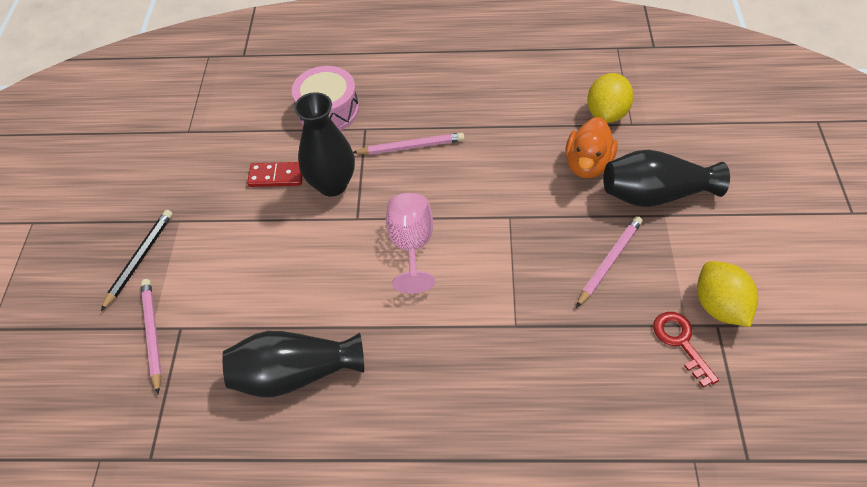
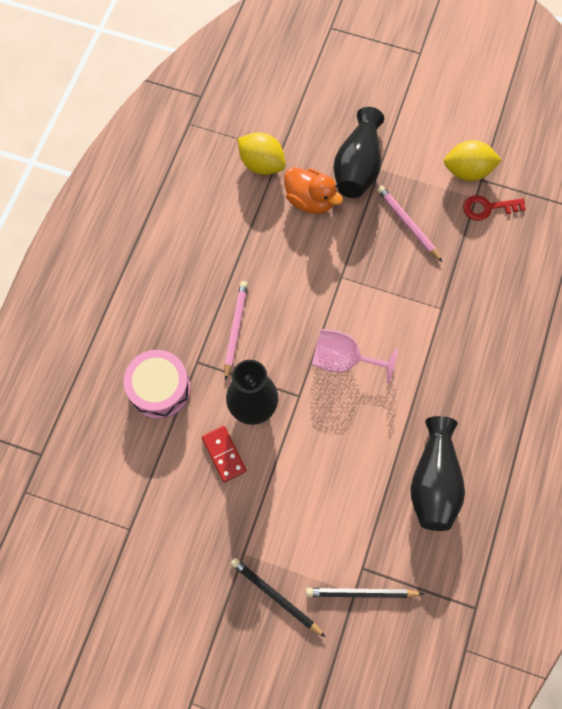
camera: 75 degrees left, 15 degrees up
pink pencil [141,279,162,394] -> black pencil [306,588,423,598]
red domino [247,162,303,187] -> red domino turned 45 degrees counterclockwise [202,426,247,483]

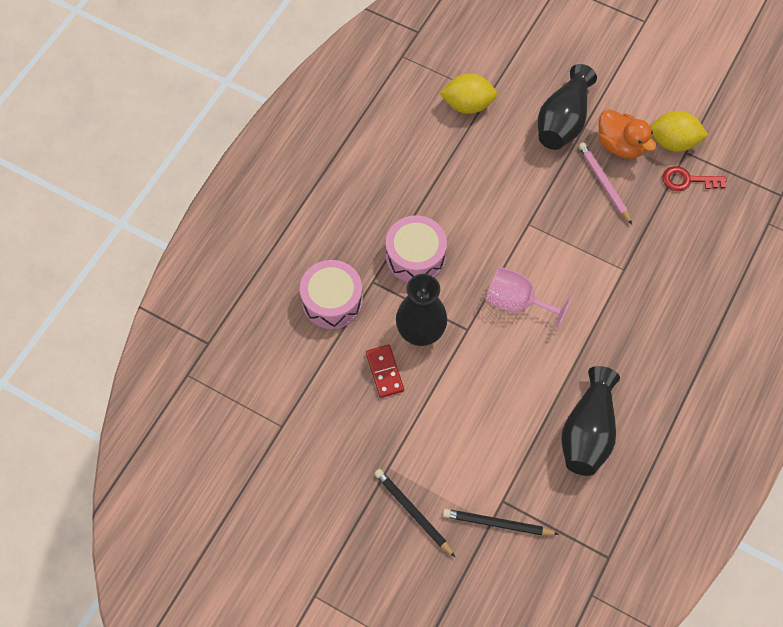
camera: 10 degrees right, 5 degrees down
pink pencil [224,281,248,381] -> pink drum [386,215,447,282]
yellow lemon [238,132,285,175] -> yellow lemon turned 45 degrees counterclockwise [439,73,497,114]
orange duck [284,167,343,214] -> orange duck moved to [598,109,656,159]

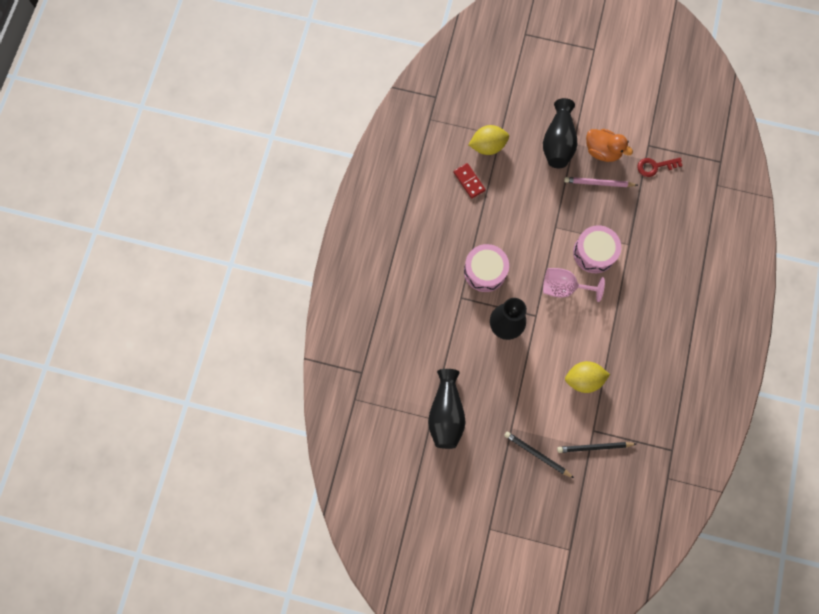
camera: 15 degrees left, 10 degrees up
pink drum [300,260,363,329] -> pink drum moved to [573,225,621,273]
red domino [366,344,404,398] -> red domino moved to [454,163,486,199]
black vase [561,366,620,476] -> black vase moved to [428,369,465,449]
pink pencil [578,142,632,224] -> pink pencil turned 45 degrees counterclockwise [564,177,638,187]
yellow lemon [650,111,708,152] -> yellow lemon moved to [565,361,610,393]

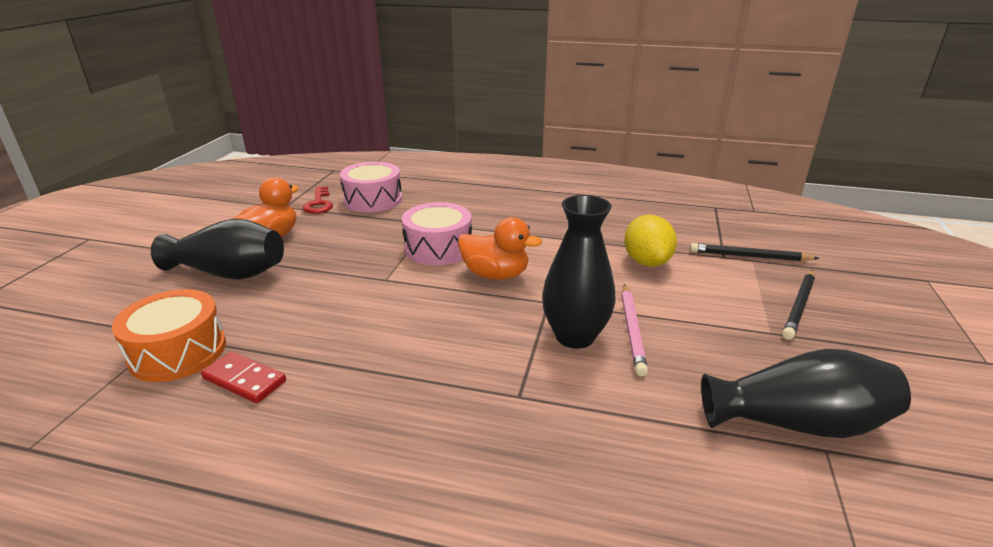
camera: 90 degrees left, 45 degrees down
red domino [454,163,486,199] -> red domino turned 60 degrees clockwise [201,351,286,403]
pink drum [464,244,509,292] -> pink drum moved to [340,162,402,212]
yellow lemon [469,125,509,155] -> orange drum [112,289,226,382]
pink goblet [543,268,605,302] -> orange duck [458,217,542,280]
black pencil [557,442,636,453] -> black pencil turned 105 degrees clockwise [690,243,820,261]
pink pencil [564,177,638,187] -> pink pencil moved to [621,284,648,376]

